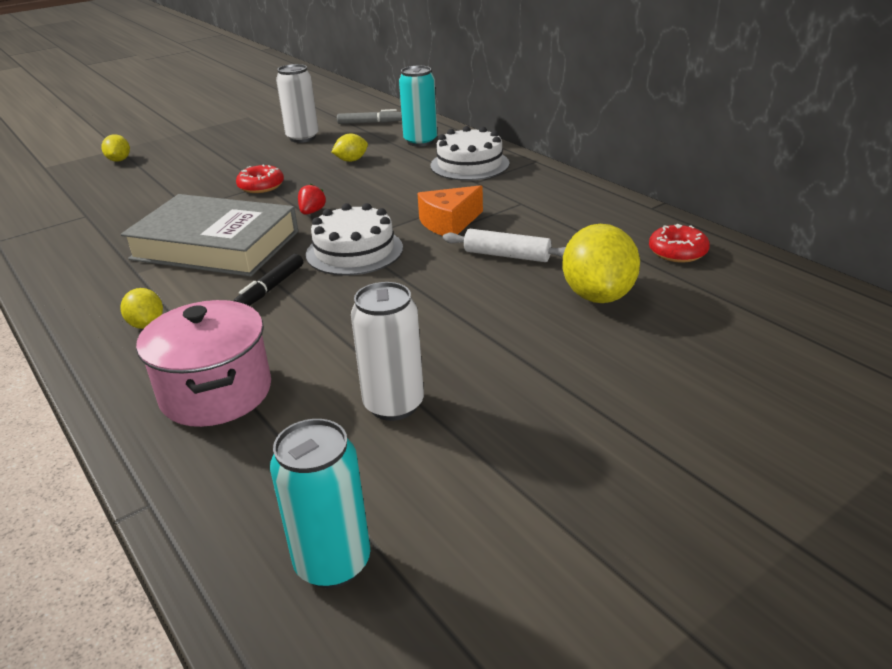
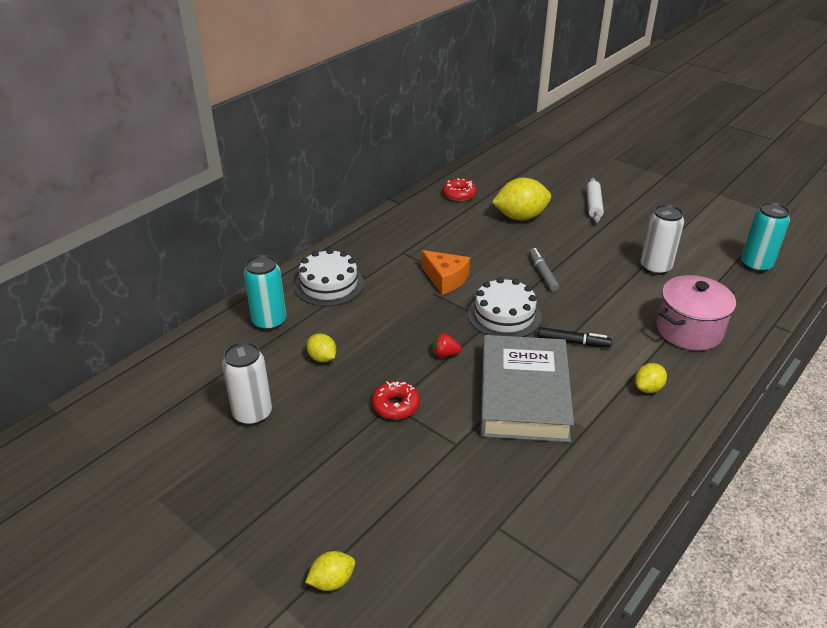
camera: 105 degrees left, 5 degrees up
grey marker [337,109,402,124] -> grey marker moved to [529,248,559,292]
white rolling pin [443,229,566,262] -> white rolling pin moved to [586,178,604,223]

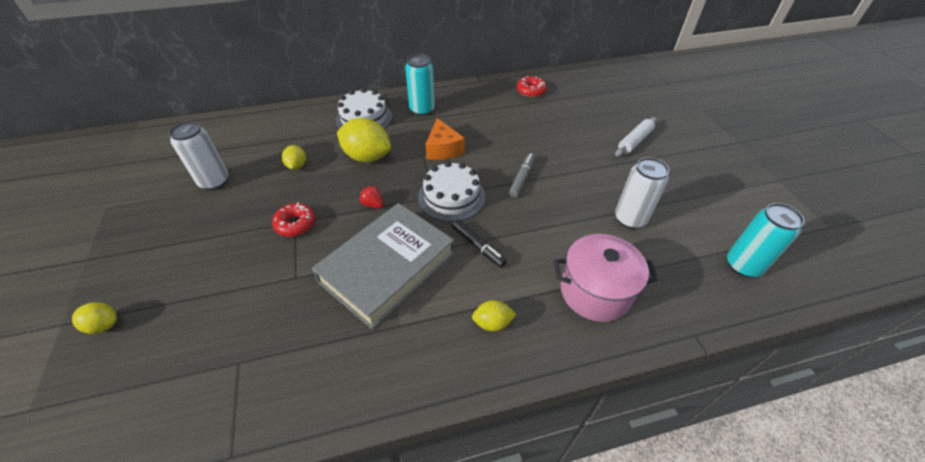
camera: 35 degrees right, 10 degrees up
turquoise can [244,255,286,331] -> turquoise can moved to [405,54,435,116]
yellow lemon [492,178,551,221] -> yellow lemon moved to [337,118,391,162]

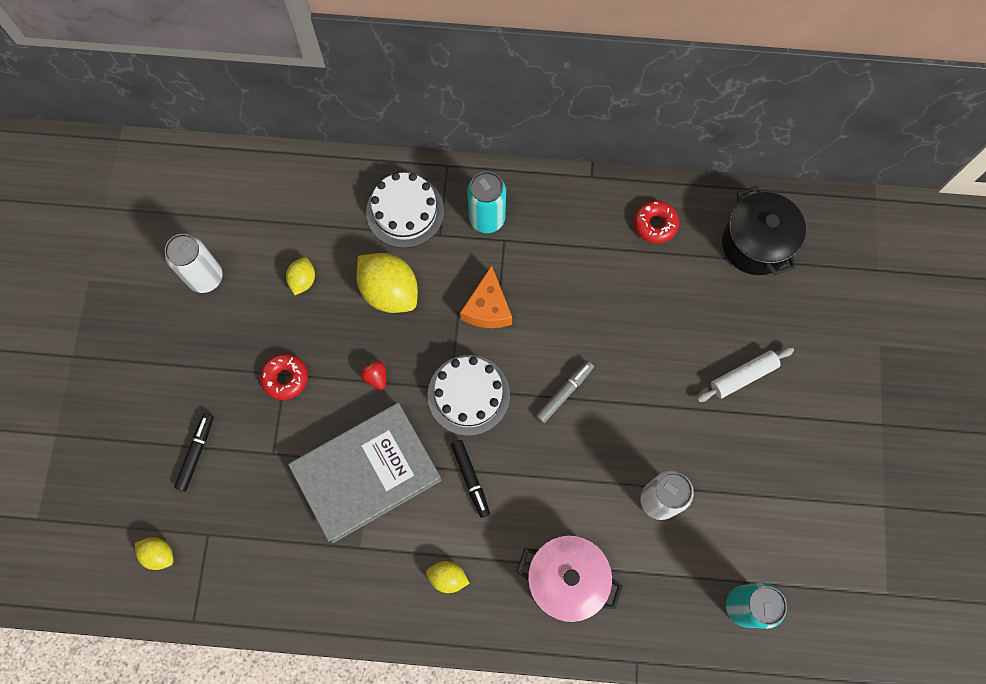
camera: 20 degrees right, 25 degrees up
yellow lemon [72,302,117,334] -> yellow lemon moved to [135,537,173,570]
none -> black marker [174,413,214,492]
none -> black pot [722,186,806,275]

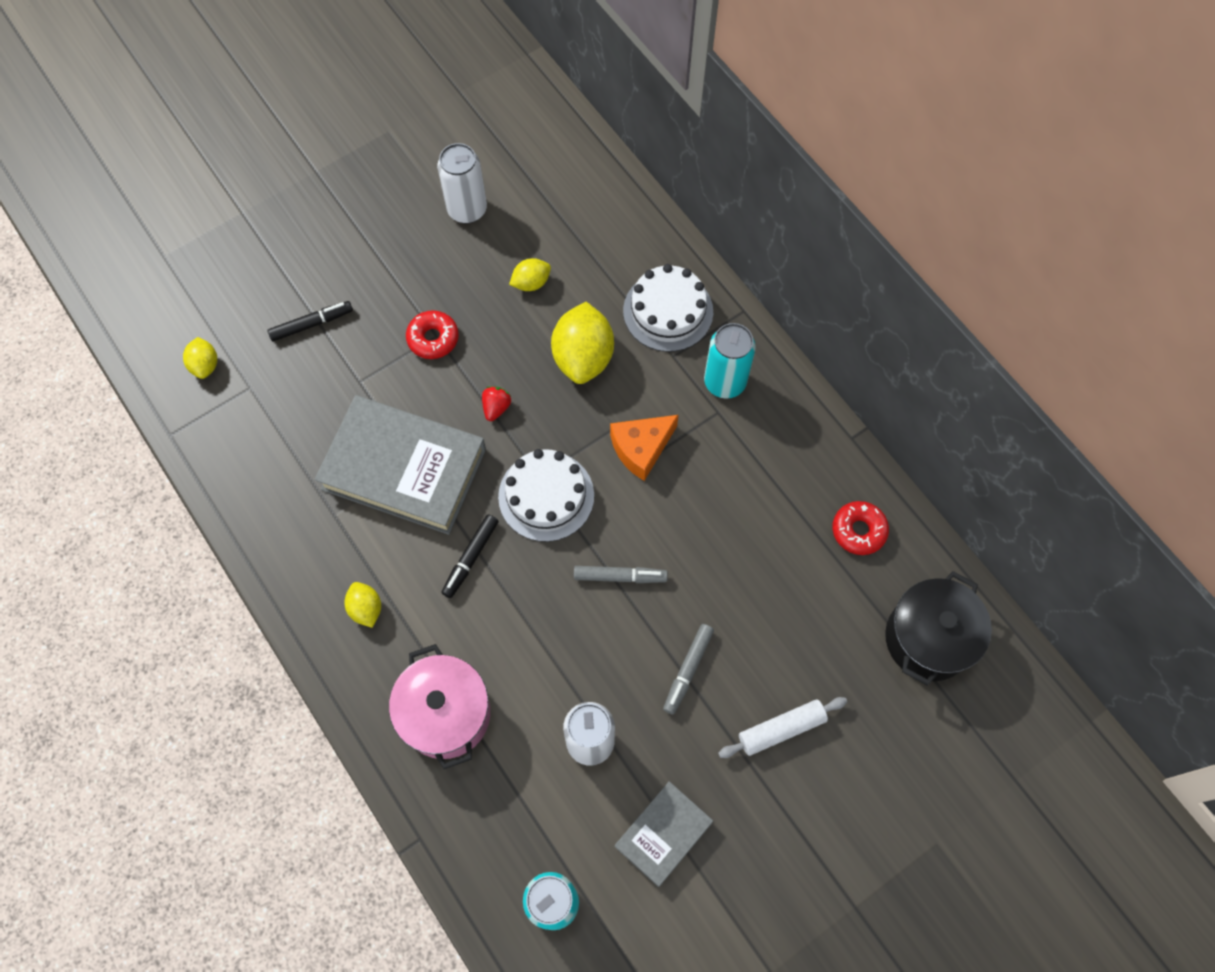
camera: 50 degrees right, 5 degrees down
white rolling pin [697,347,794,402] -> white rolling pin turned 45 degrees counterclockwise [718,697,847,758]
none -> grey book [615,781,713,887]
none -> grey marker [663,624,714,714]

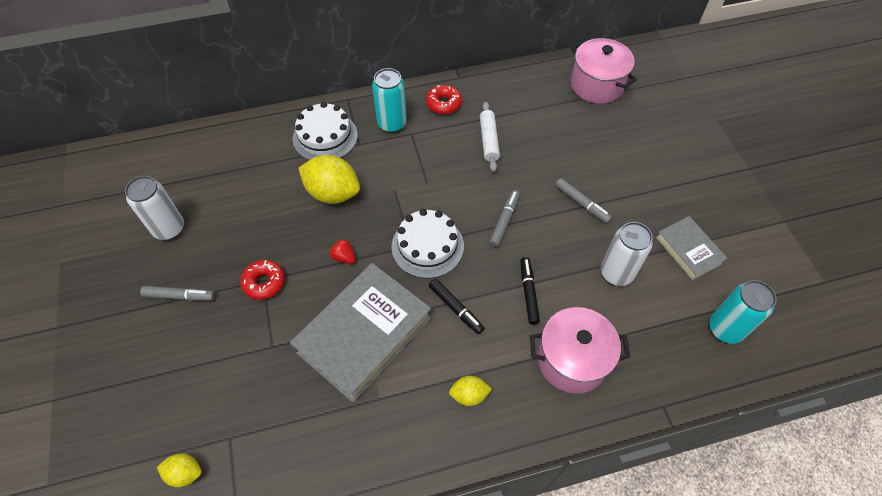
camera: 70 degrees left, 10 degrees down
black marker [267,301,353,341] -> black marker moved to [521,257,540,325]
yellow lemon [509,258,551,291] -> none
orange cheese [610,415,679,481] -> none
white rolling pin [718,697,847,758] -> white rolling pin moved to [480,102,500,172]
red donut [832,501,889,555] -> red donut moved to [426,85,462,114]
black pot [885,571,992,686] -> pink pot [571,38,637,104]
none -> grey marker [140,286,215,301]

